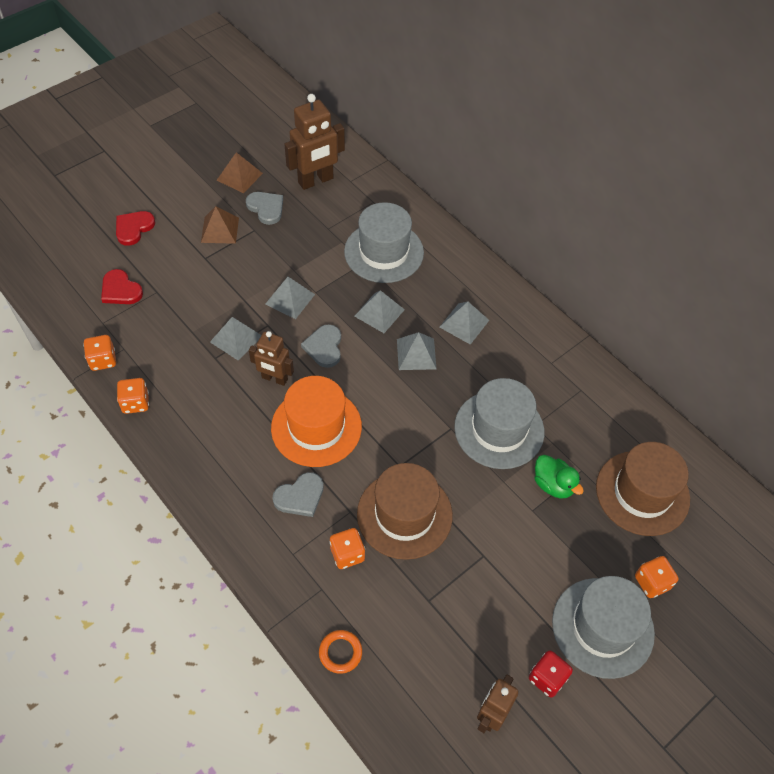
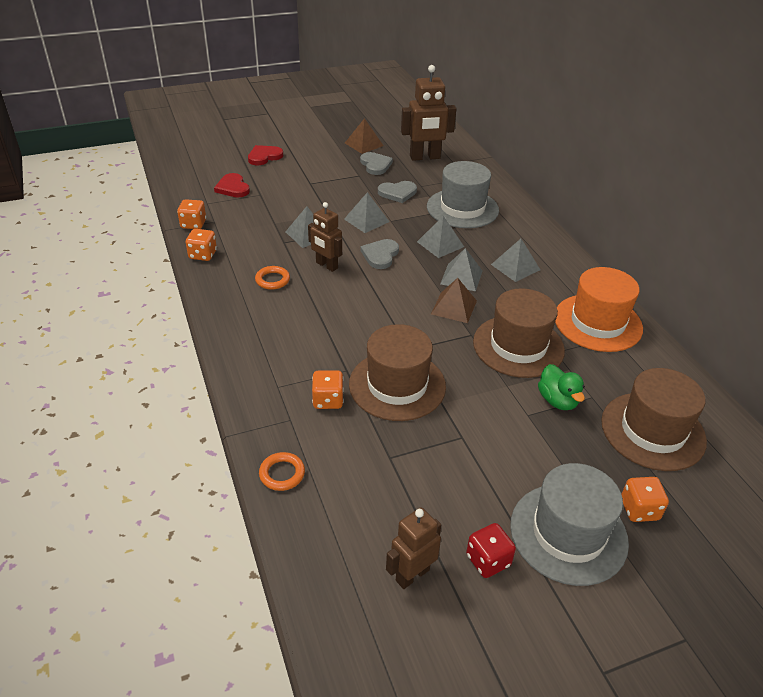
camera: 20 degrees right, 15 degrees down
brown pyramid [201,206,239,244] -> brown pyramid moved to [431,278,477,323]
orange hat [271,376,362,467] -> orange hat moved to [555,267,643,352]
grey heart [273,472,324,517] -> grey heart moved to [378,181,417,203]
grey hat [454,378,544,469] -> brown hat [473,288,565,378]
none -> orange ring [255,266,290,290]

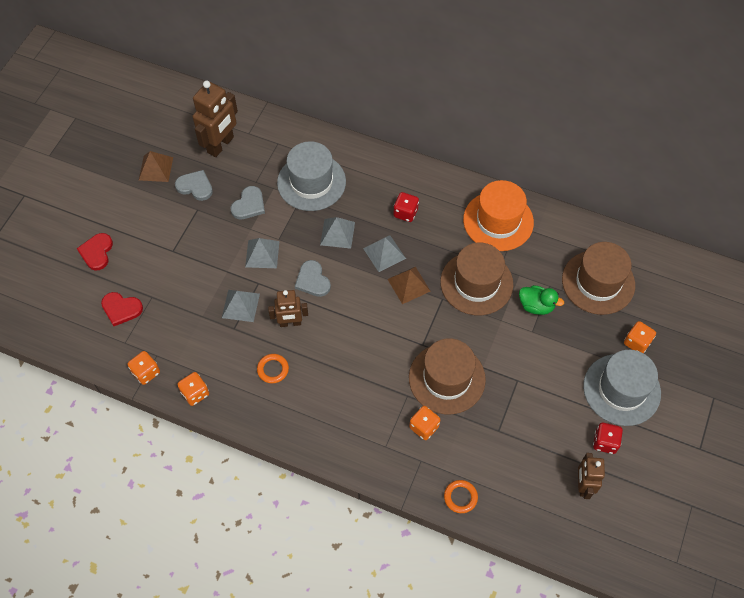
camera: 45 degrees left, 20 degrees up
grey pyramid [491,239,540,282] -> red dice [393,192,419,222]

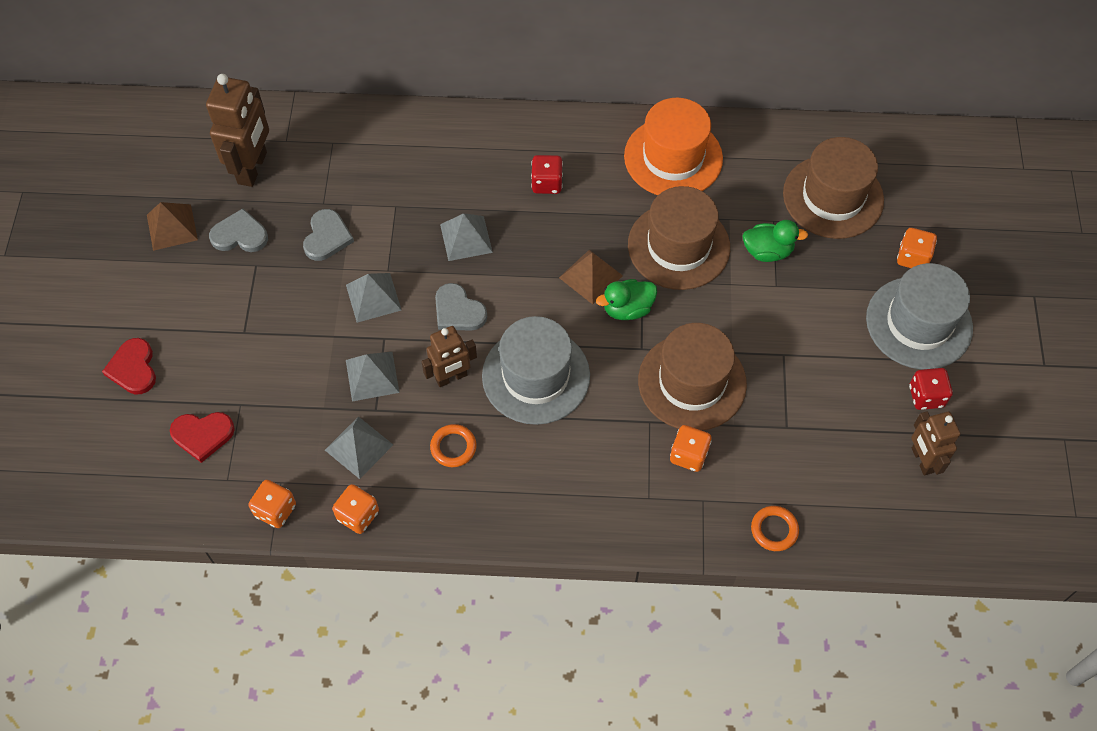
camera: 20 degrees left, 0 degrees up
grey hat [277,141,346,211] -> grey hat moved to [482,316,590,425]
grey pyramid [363,236,406,272] -> grey pyramid moved to [325,416,393,479]
none -> green duck [596,279,657,320]

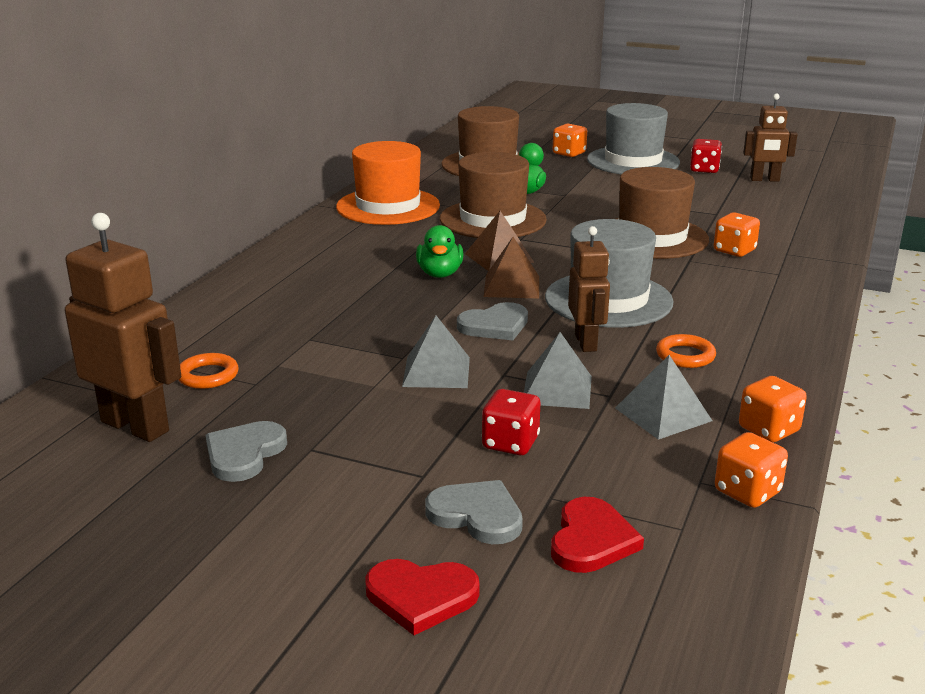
camera: 70 degrees left, 35 degrees down
brown pyramid [147,202,198,251] -> brown pyramid moved to [484,237,539,299]
grey heart [303,209,354,261] -> grey heart moved to [425,480,523,544]
grey pyramid [440,213,493,261] -> none
red dice [531,155,563,194] -> red dice moved to [482,389,541,455]
green duck [596,279,657,320] -> green duck moved to [416,225,464,278]
orange ring [751,506,799,551] -> orange ring moved to [178,353,239,389]

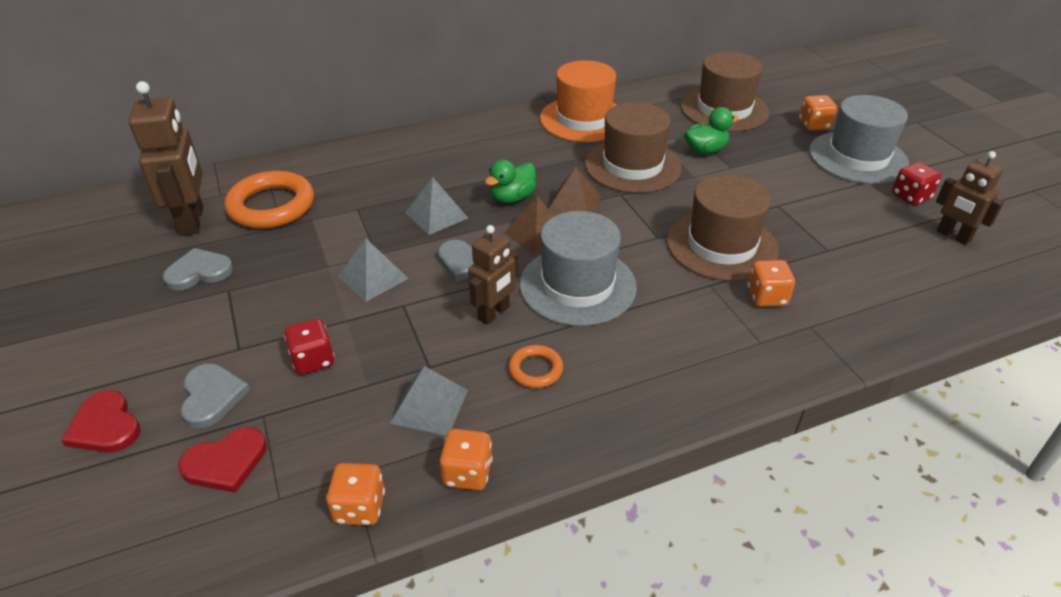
camera: 45 degrees right, 15 degrees up
orange ring [178,353,239,389] -> orange ring [224,171,314,229], size x2.01
grey pyramid [524,332,592,409] -> grey pyramid moved to [405,177,468,235]

